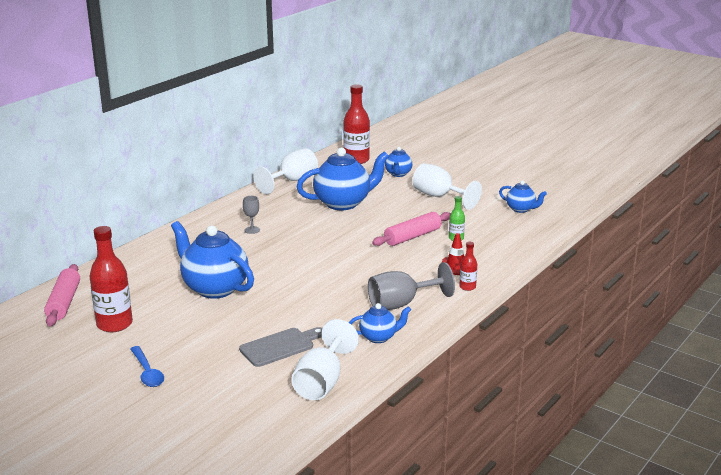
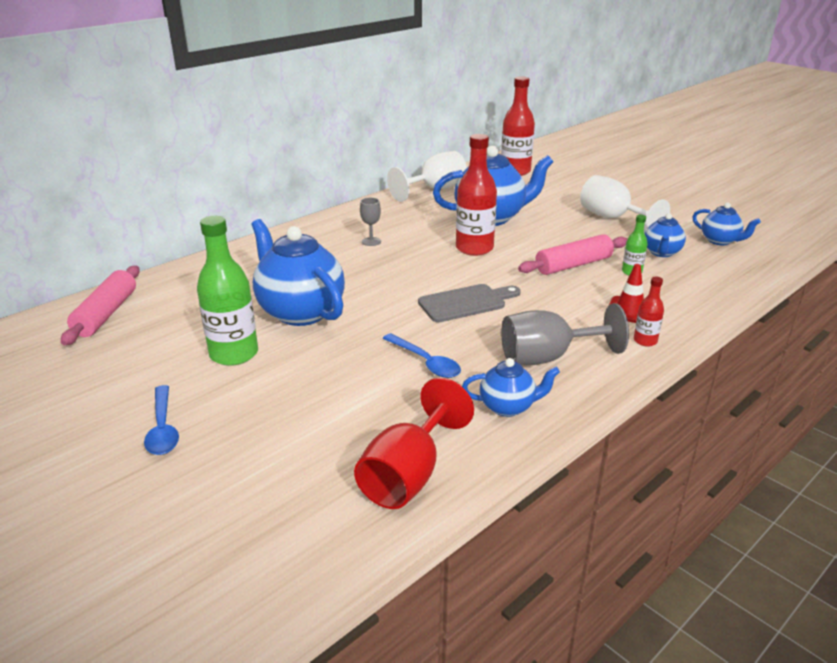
camera: 10 degrees right, 5 degrees up
red bottle [89,226,133,332] -> red bottle moved to [456,134,497,256]
grey cutting board [239,327,322,367] -> grey cutting board moved to [418,284,521,322]
white goblet [291,319,359,400] -> red goblet [354,378,474,509]
blue teapot [385,147,412,177] -> blue teapot moved to [644,213,686,257]
none -> green bottle [197,216,258,366]
none -> blue spoon [382,333,461,378]

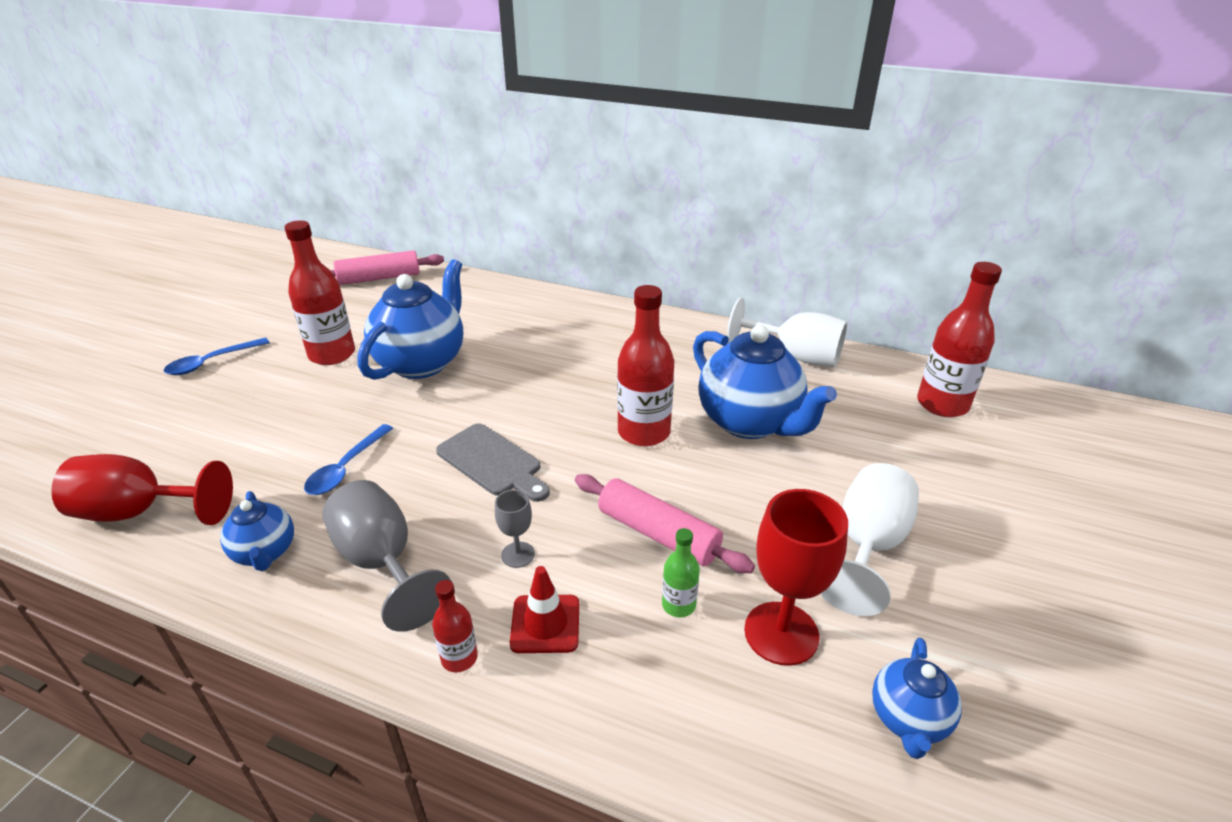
camera: 65 degrees right, 5 degrees up
green bottle [197,216,258,366] -> red bottle [285,220,355,365]
grey goblet [360,198,381,246] -> grey goblet moved to [495,490,535,568]
blue teapot [644,213,686,257] -> red goblet [744,489,848,666]

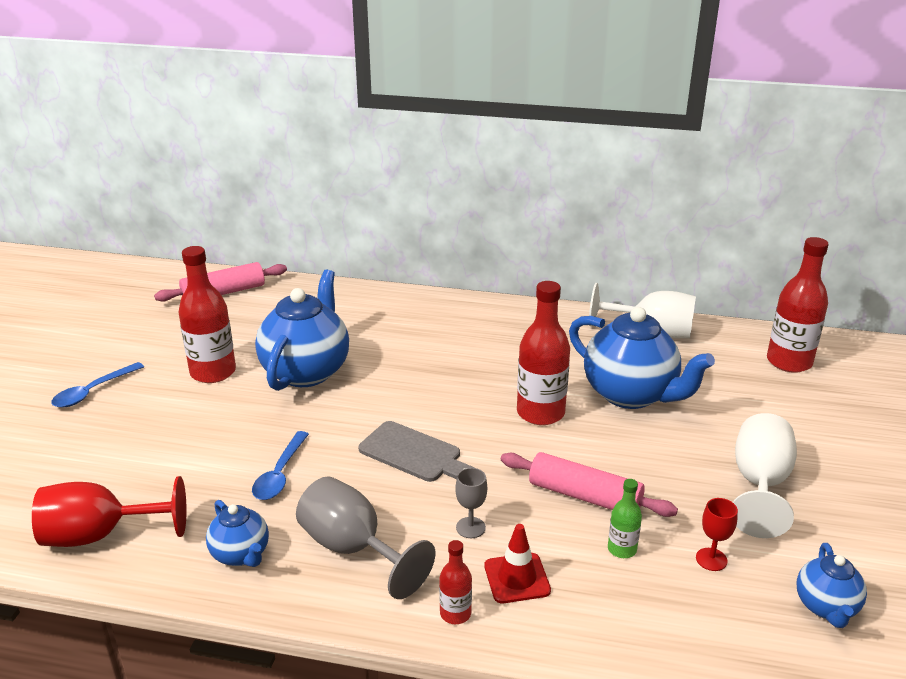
camera: 10 degrees left, 5 degrees down
red goblet [744,489,848,666] -> red goblet [696,498,738,571], size x0.50

